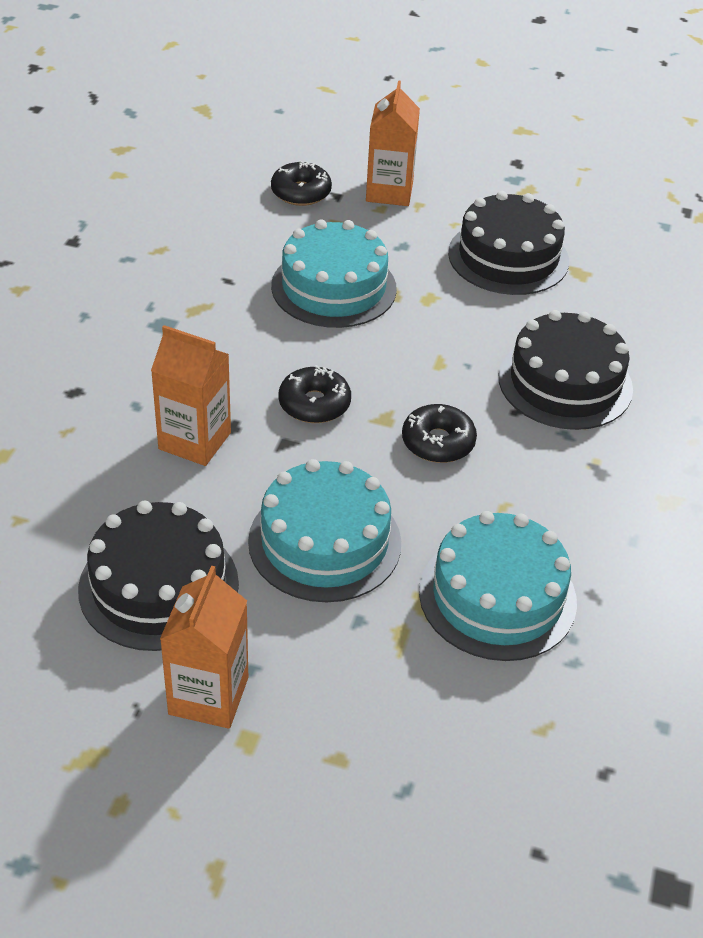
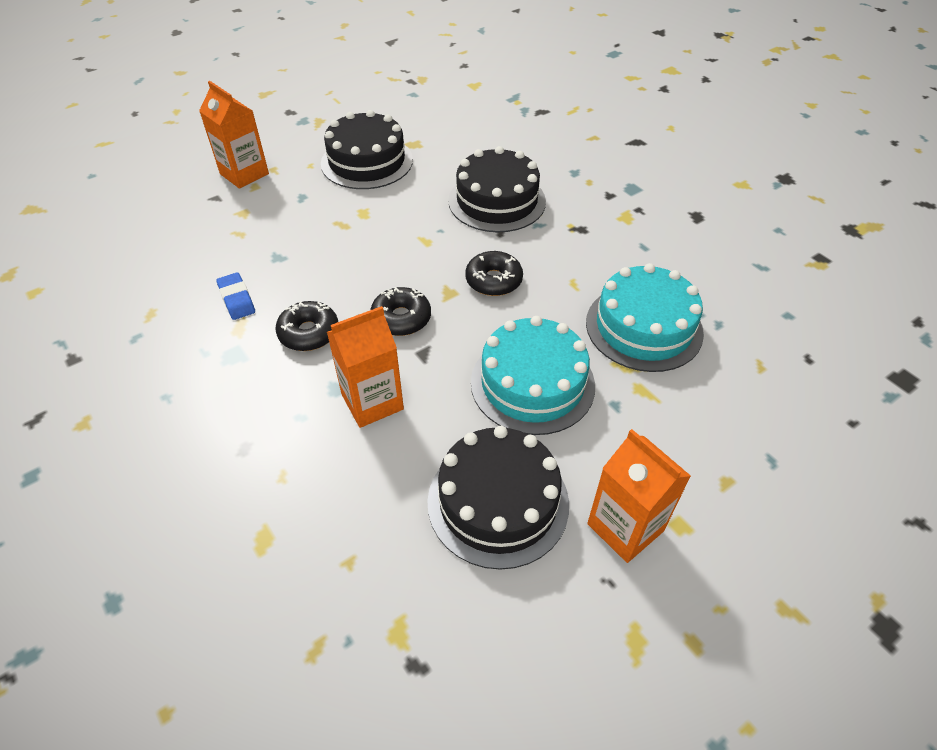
camera: 50 degrees left, 5 degrees up
black donut [271,160,332,206] -> black donut moved to [275,301,338,351]
turquoise cake [271,219,397,328] -> none
none -> blue eraser [216,272,255,320]

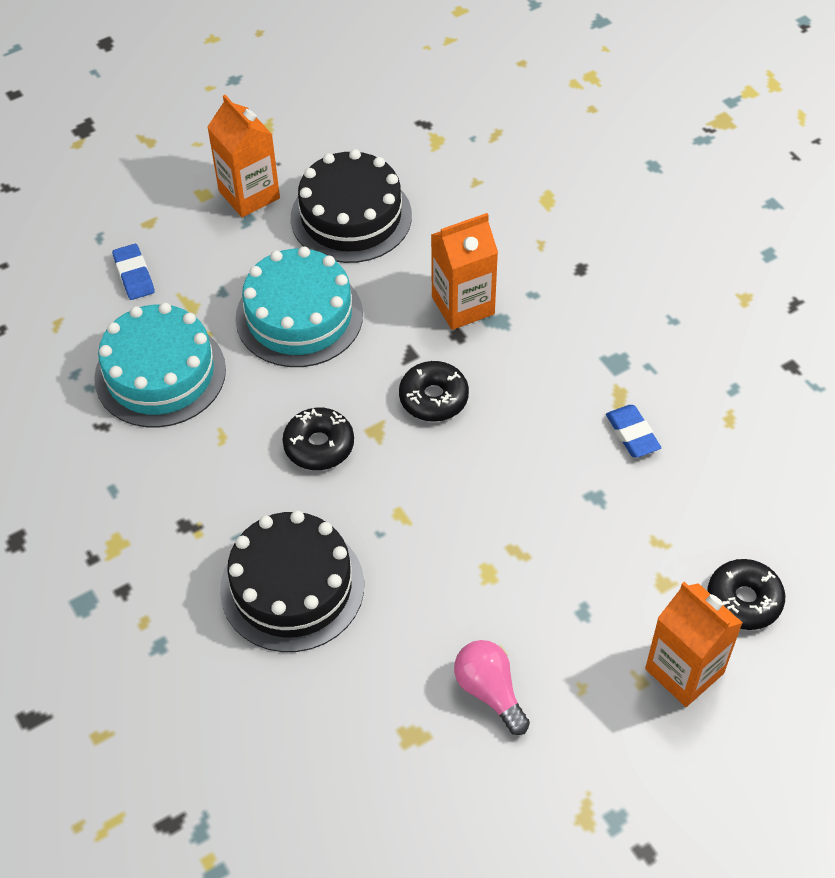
camera: 175 degrees left, 5 degrees up
black donut [275,301,338,351] -> black donut moved to [707,559,785,630]
black cake [321,110,413,189] -> pink light bulb [454,640,530,735]
none -> blue eraser [112,244,155,300]

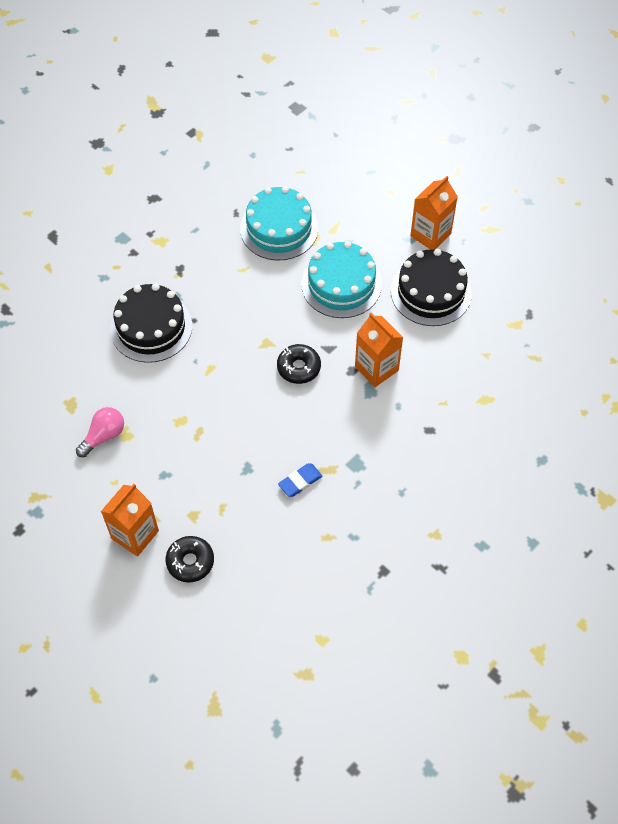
camera: 75 degrees right, 5 degrees up
blue eraser [112,244,155,300] -> none
black donut [283,407,354,470] -> none

